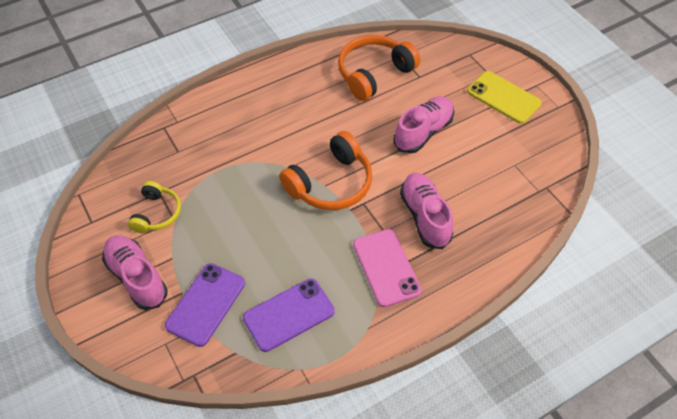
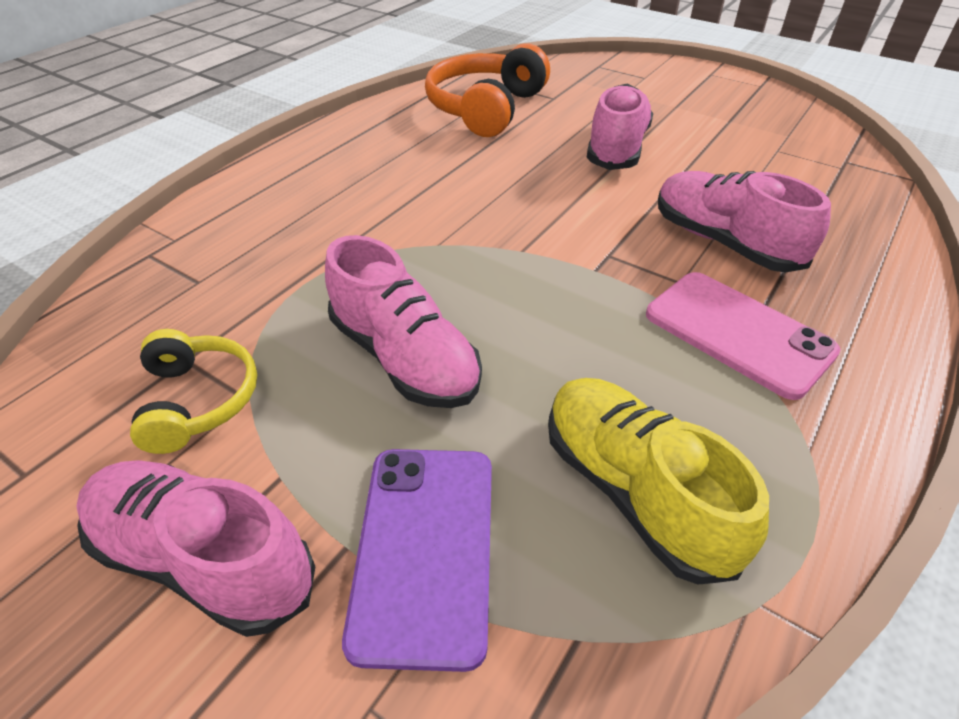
camera: 25 degrees left, 10 degrees down
purple phone [243,278,335,352] -> yellow shoe [548,378,769,585]
orange headphones [279,131,372,210] -> none
yellow phone [467,71,542,124] -> none
none -> pink shoe [325,235,482,408]

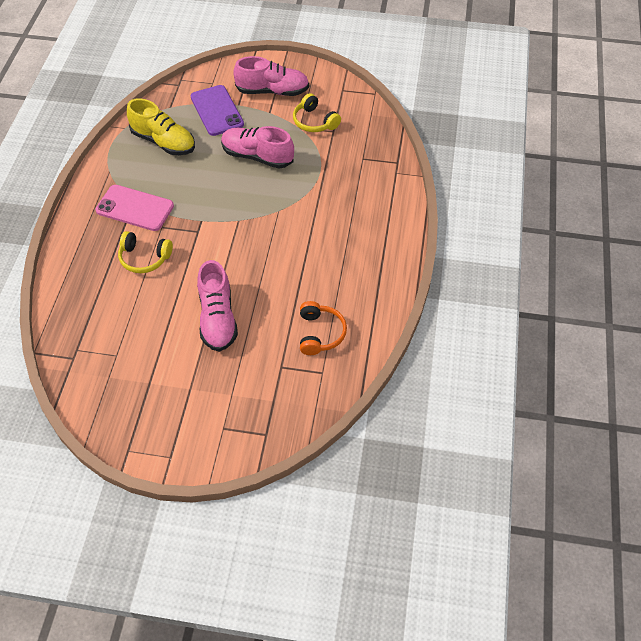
camera: 155 degrees right, 10 degrees up
orange headphones [425,43,550,137] -> orange headphones [300,301,347,355], size x0.60
pink shoe [658,171,831,272] -> yellow headphones [118,231,173,273]

